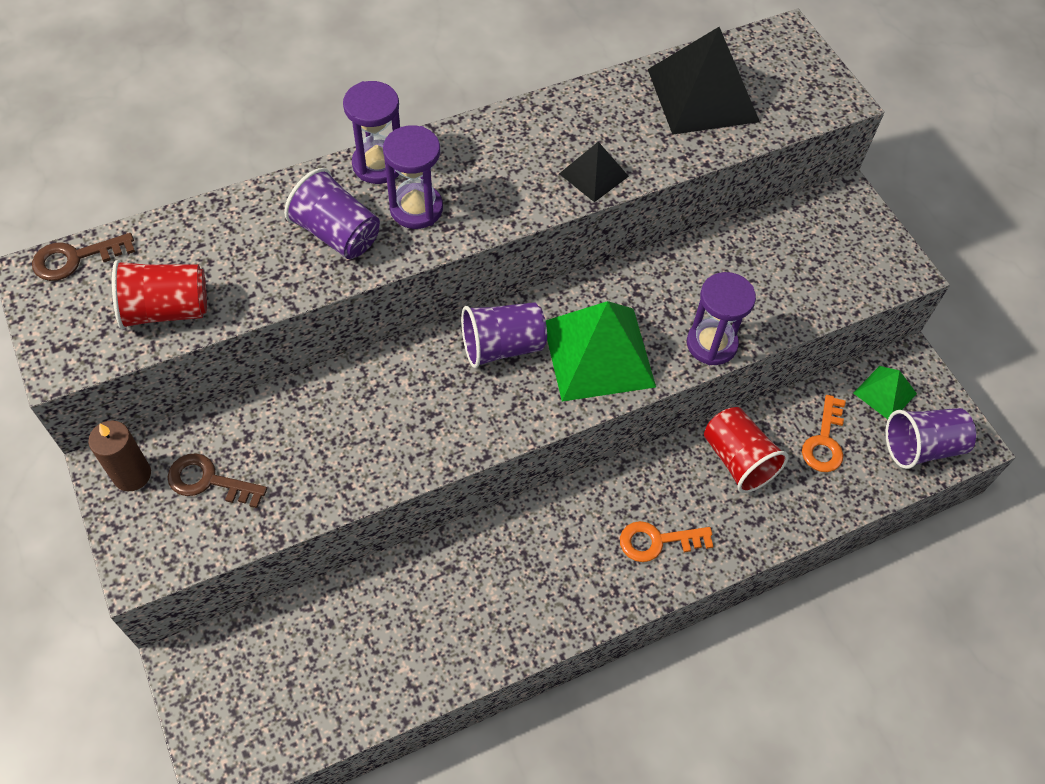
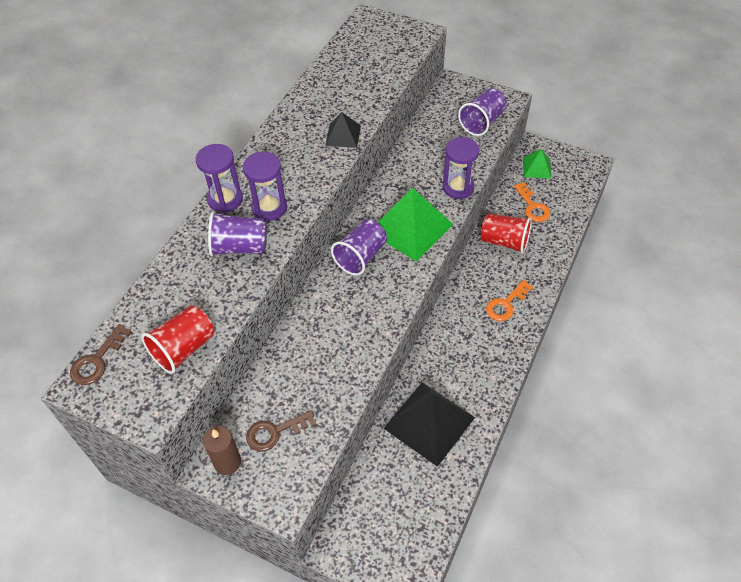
camera: 35 degrees left, 5 degrees down
black pyramid [648,27,760,135] -> black pyramid moved to [383,382,475,467]
purple cup [885,408,976,469] -> purple cup moved to [458,88,507,136]

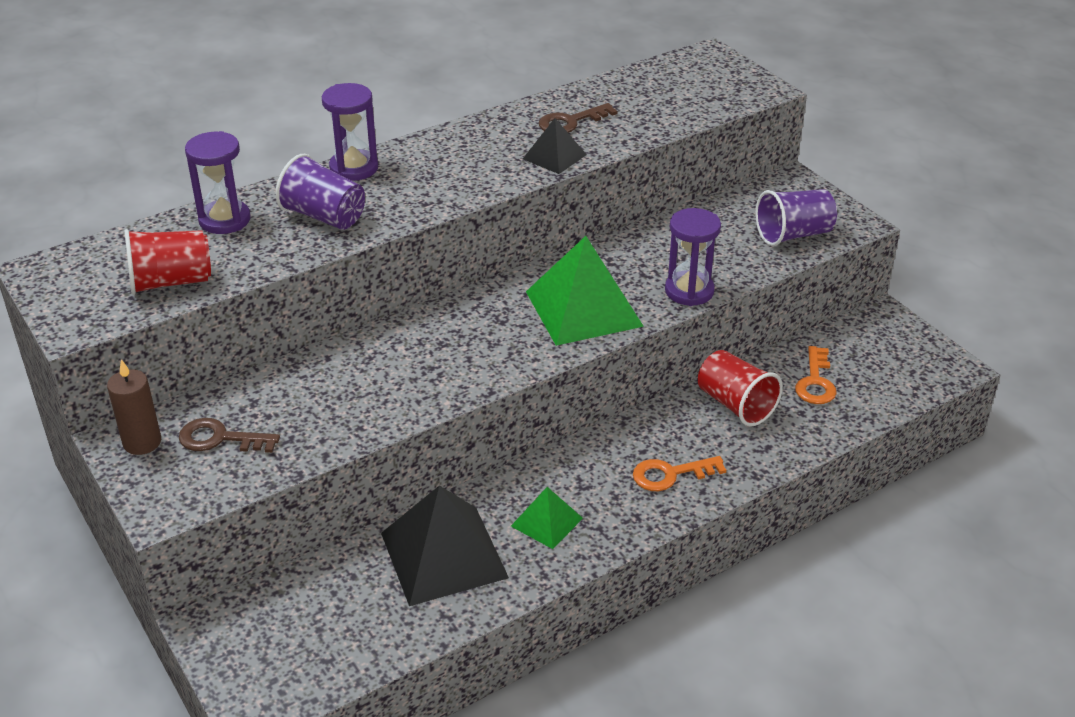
camera: 30 degrees right, 15 degrees down
brown key [70,324,132,385] -> brown key moved to [539,103,617,133]
purple hourglass [243,152,287,221] -> purple hourglass moved to [185,131,251,234]
purple cup [331,219,387,275] -> none
green pyramid [523,149,551,179] -> green pyramid moved to [511,487,583,549]

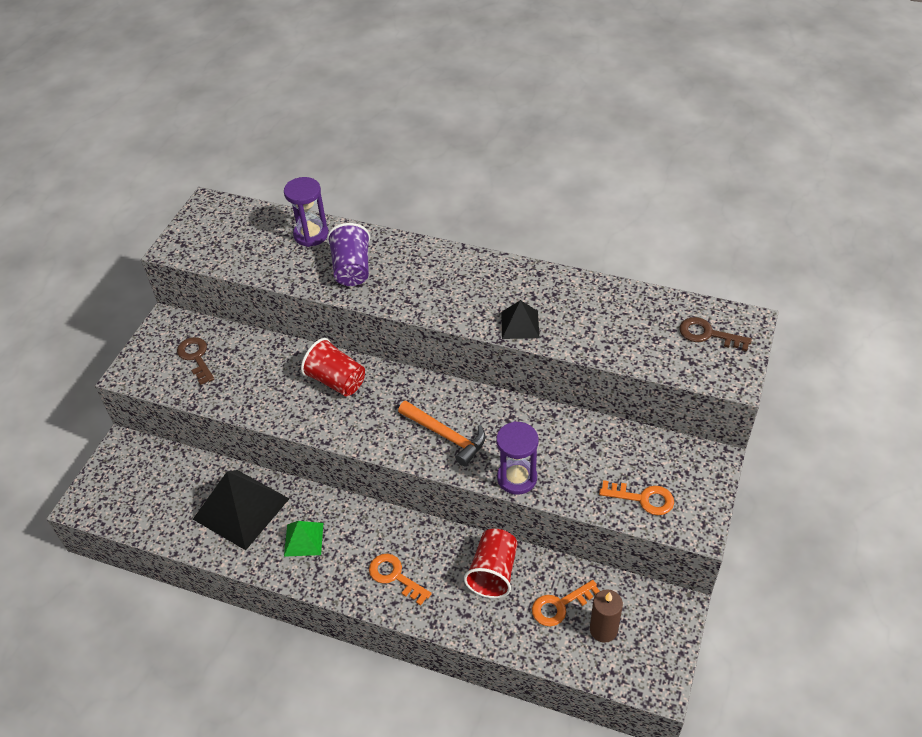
camera: 55 degrees right, 10 degrees up
brown candle [107,359,161,455] -> brown candle moved to [590,589,623,643]
red cup [124,229,211,295] -> red cup moved to [301,338,365,396]
purple hourglass [322,83,378,181] -> none
green pyramid [526,236,644,346] -> orange hammer [398,401,486,466]
brown key [539,103,617,133] -> brown key moved to [679,317,752,351]
purple cup [755,189,837,246] -> orange key [599,480,674,515]

